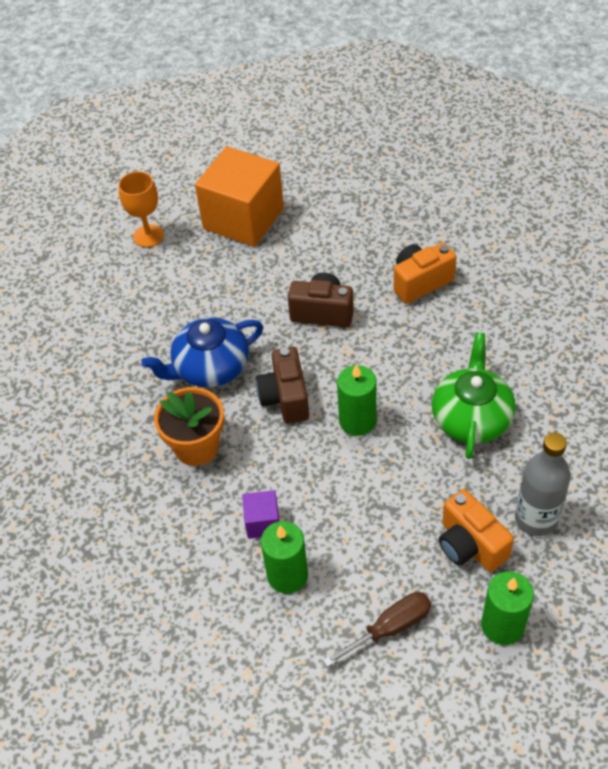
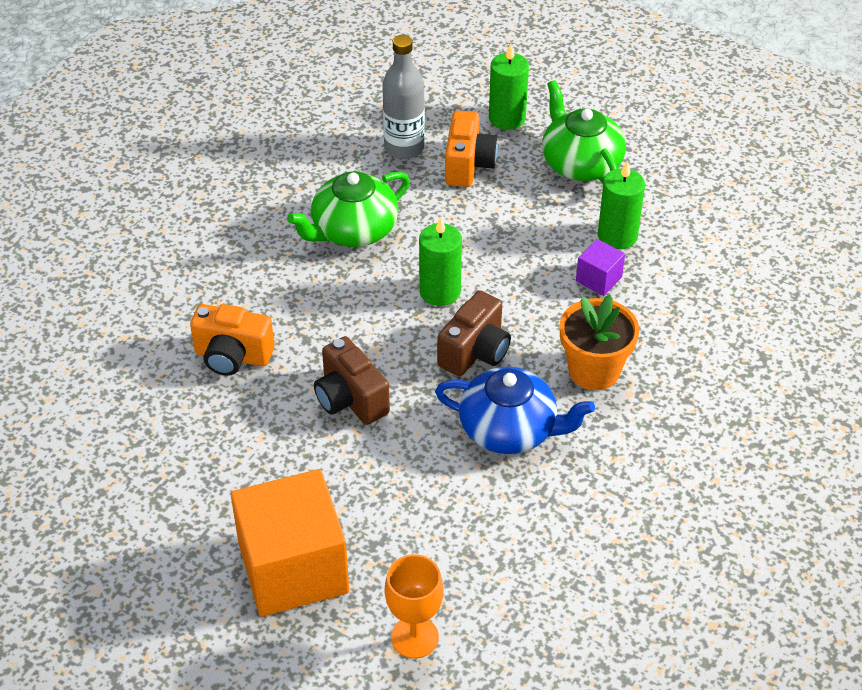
camera: 140 degrees left, 5 degrees down
brown screwdriver [323,592,432,667] -> green teapot [542,80,626,183]

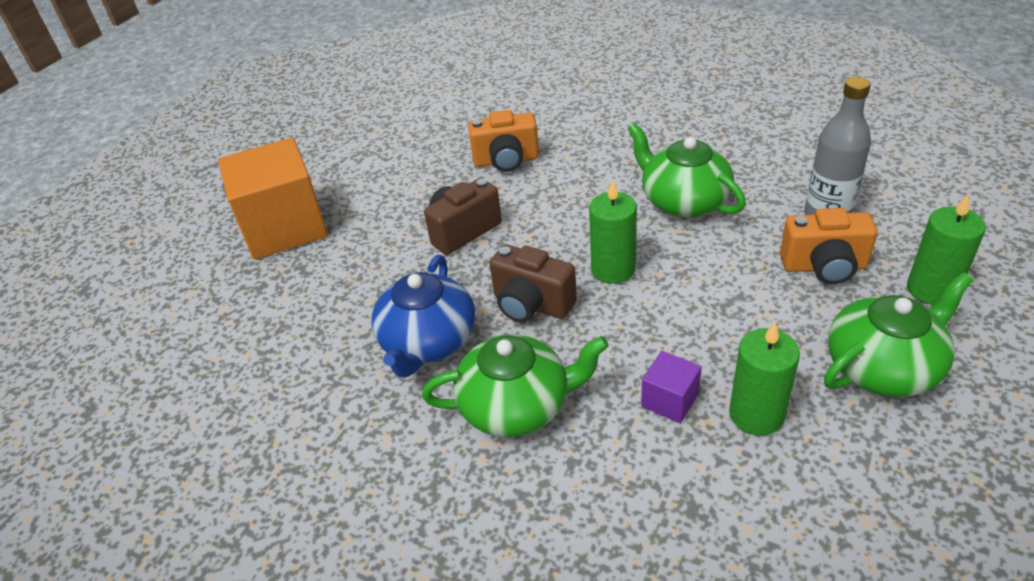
camera: 90 degrees right, 5 degrees down
orange camera [190,304,274,376] -> orange camera turned 105 degrees counterclockwise [468,110,539,172]
orange goblet [385,554,444,659] -> none
orange flower pot [560,294,639,390] -> green teapot [422,334,609,437]

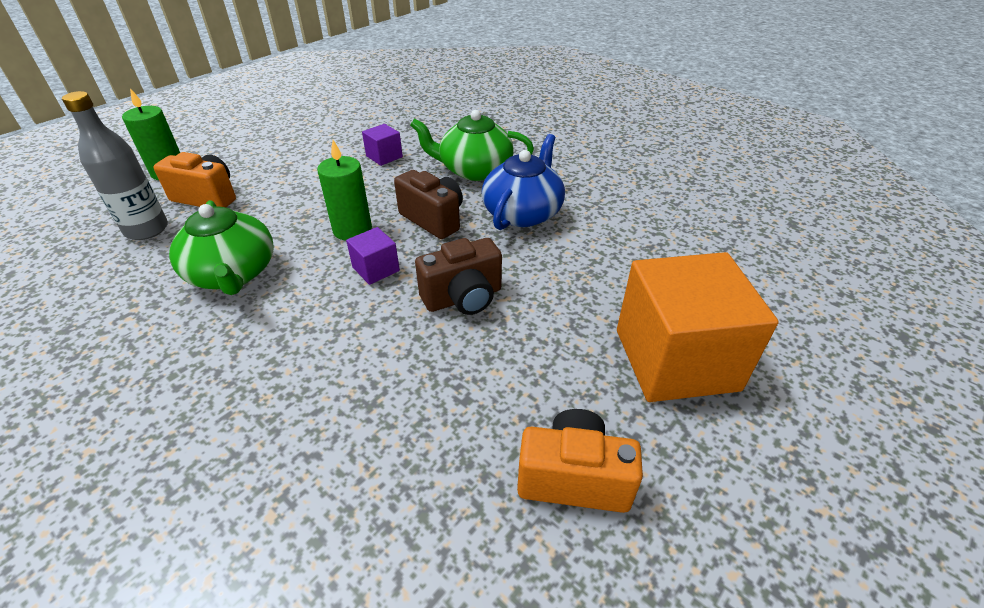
camera: 170 degrees left, 0 degrees up
orange camera [468,110,539,172] -> orange camera moved to [517,409,643,513]
green candle [729,322,800,436] -> none
green teapot [824,272,973,397] -> none
none -> purple cube [346,227,400,285]

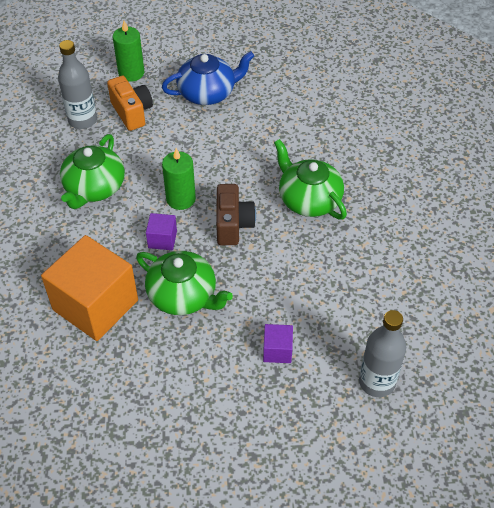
camera: 45 degrees right, 10 degrees up
purple cube [362,124,403,166] -> purple cube moved to [263,324,293,363]
brown camera [415,238,502,315] -> green teapot [136,251,233,315]
blue teapot [482,134,565,230] -> blue teapot moved to [162,51,254,105]
orange camera [517,409,643,513] -> none
orange cube [617,252,779,402] -> orange cube moved to [41,235,138,341]
none -> grey bottle [359,310,406,397]

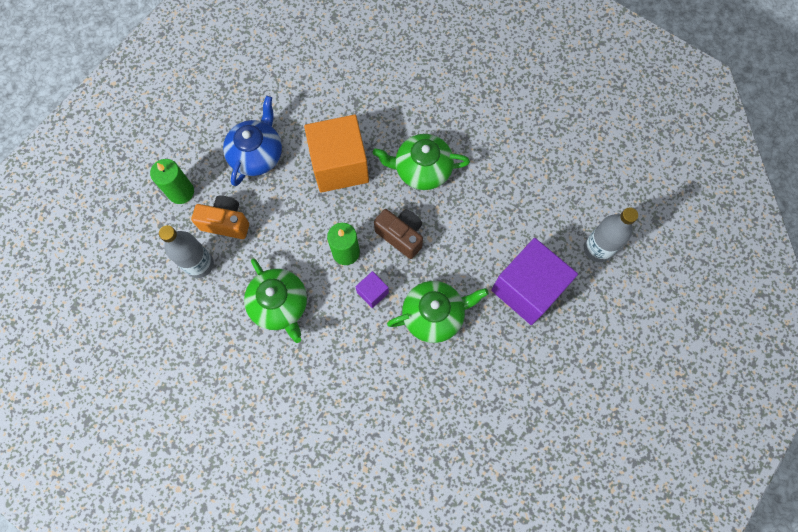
camera: 50 degrees left, 20 degrees up
orange cube [41,235,138,341] -> orange cube moved to [304,114,369,193]
purple cube [263,324,293,363] -> purple cube [491,238,578,325], size x2.29

